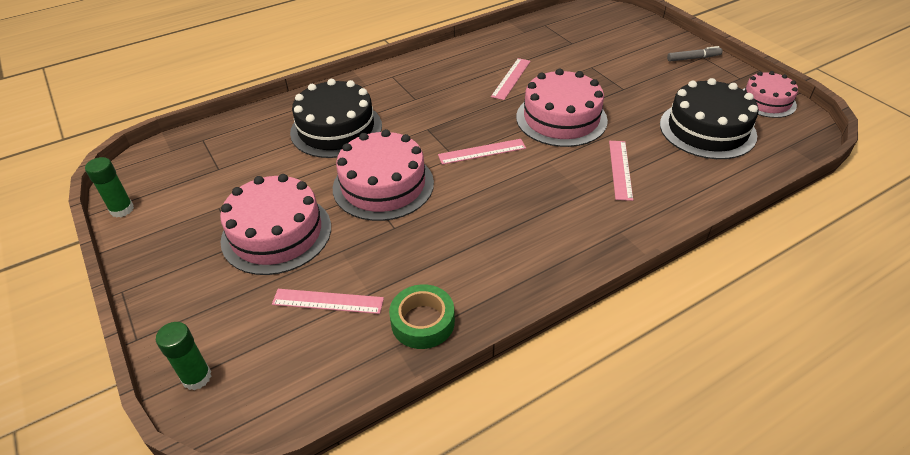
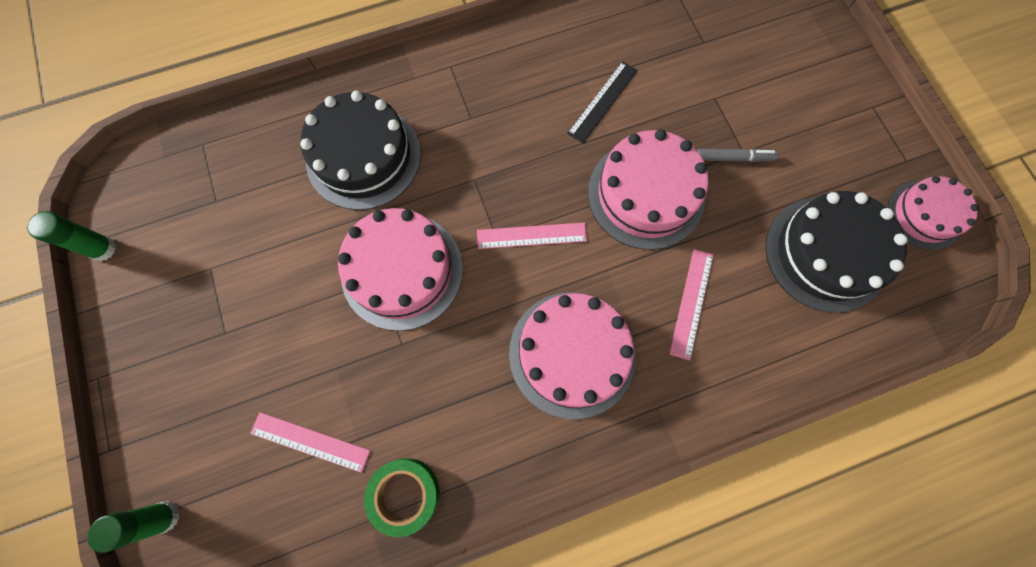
camera: 10 degrees right, 30 degrees up
pink cake [220,174,331,275] -> pink cake moved to [509,292,636,419]
pink ruler [491,58,531,100] -> black ruler [567,61,637,143]
grey marker [667,46,723,62] -> grey marker moved to [697,148,778,162]

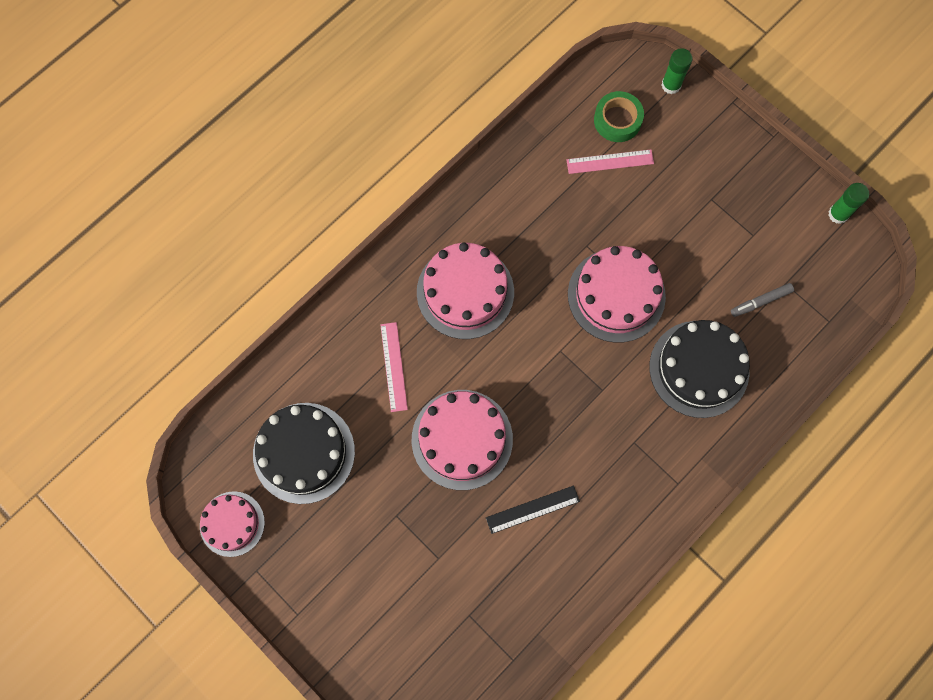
camera: 155 degrees right, 0 degrees up
green tape [364,458,440,537] -> green tape moved to [594,91,644,142]
pink ruler [477,223,587,249] -> none
black ruler [567,61,637,143] -> black ruler turned 60 degrees clockwise [486,486,580,534]
grey marker [697,148,778,162] -> grey marker moved to [731,283,794,317]

